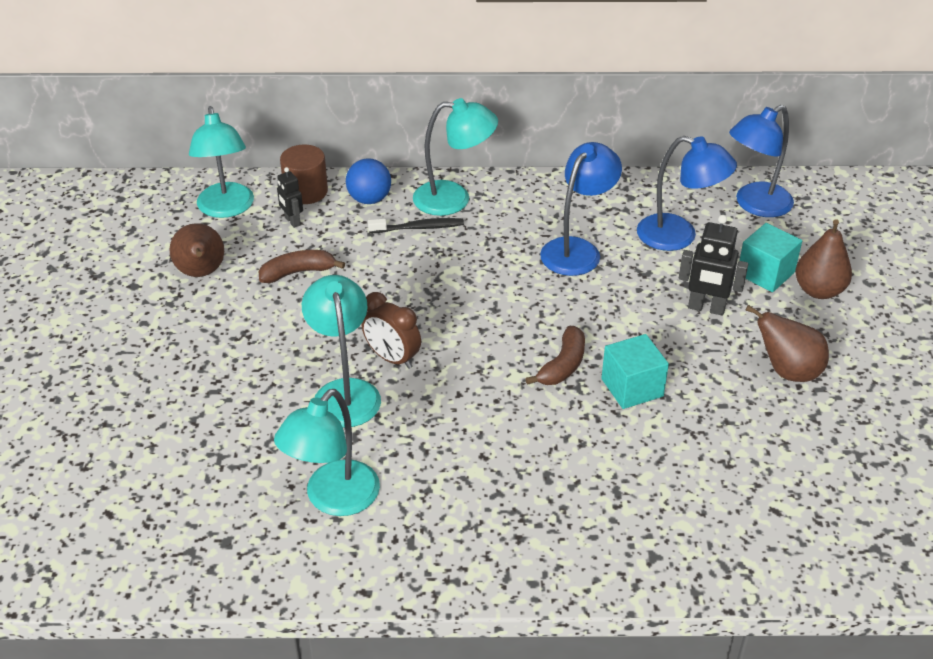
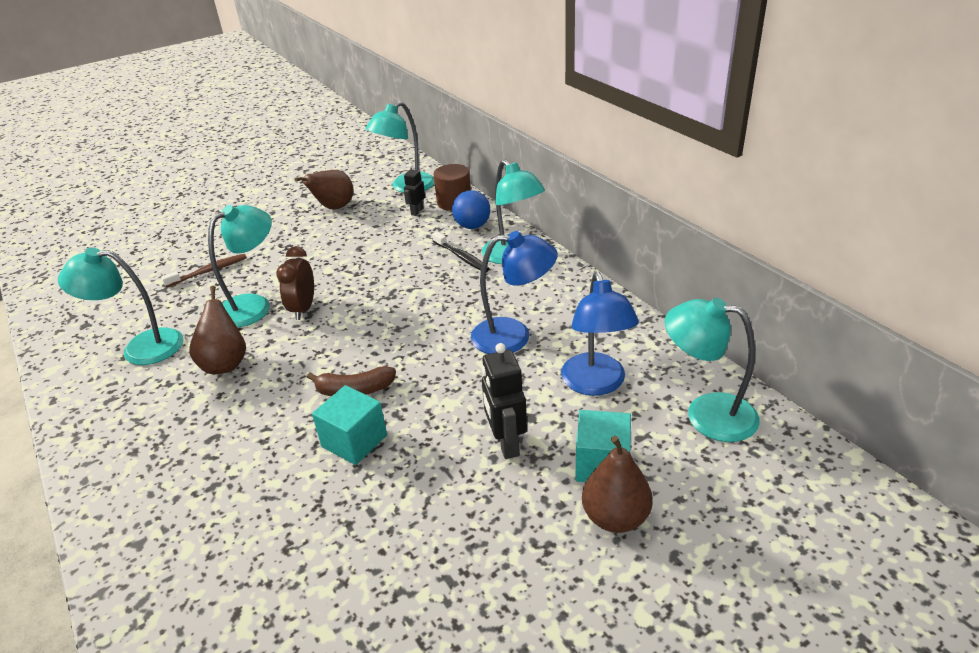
camera: 60 degrees right, 5 degrees down
brown banana [259,250,345,283] -> none
blue lamp [729,105,794,217] -> turquoise lamp [665,298,760,442]
brown pear [745,305,829,382] -> brown pear moved to [189,286,246,374]
none -> brown toothbrush [161,254,247,288]

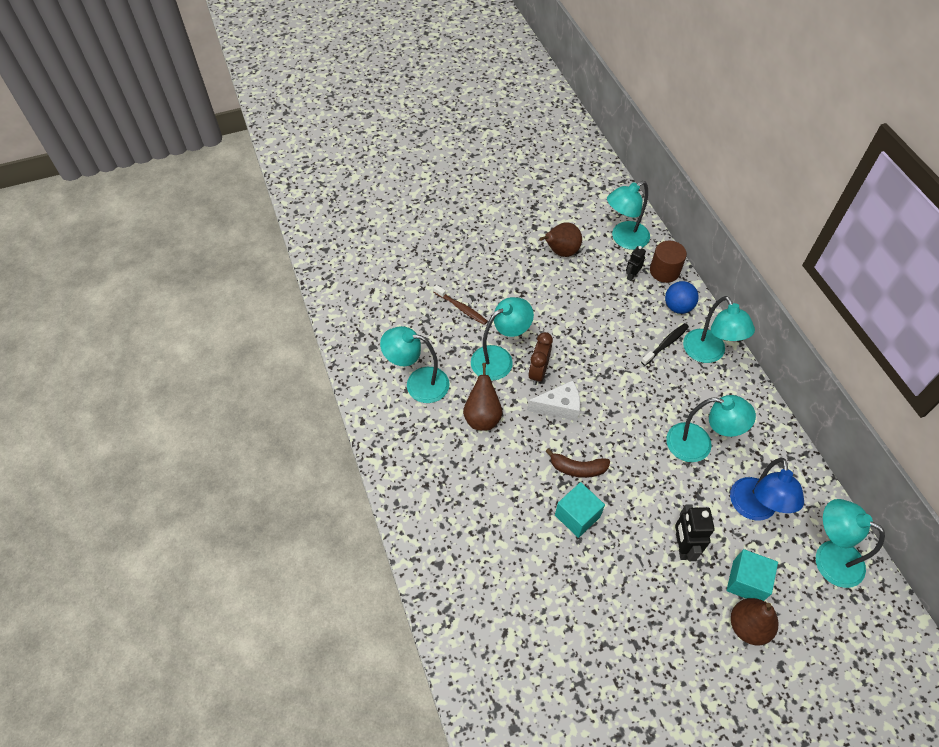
camera: 10 degrees right, 20 degrees up
brown toothbrush [161,254,247,288] -> brown toothbrush turned 60 degrees clockwise [433,285,488,325]
black toothbrush [432,231,490,272] -> black toothbrush turned 105 degrees counterclockwise [641,323,689,365]
blue lamp [471,231,558,354] -> turquoise lamp [666,395,756,462]
none -> white cheese [527,380,580,421]

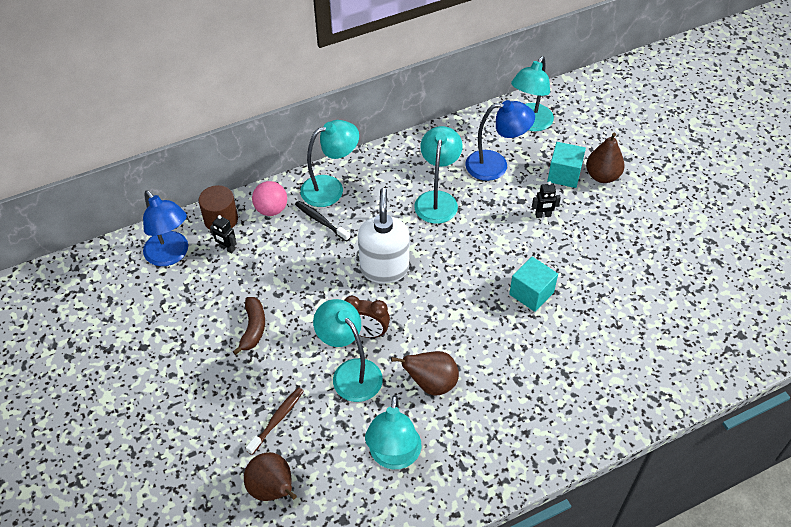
camera: 95 degrees left, 5 degrees down
white cheese [527,380,580,421] -> none
brown pear [540,223,582,257] -> brown pear moved to [244,452,297,501]
brown banana [545,448,610,478] -> brown banana moved to [233,297,265,355]
turquoise lamp [607,181,650,250] -> blue lamp [143,190,188,266]
blue ball [665,281,699,314] -> pink ball [252,181,287,216]
black robot [675,504,715,561] -> black robot [532,181,561,218], size x0.61
none -> white soap dispenser [358,188,409,283]

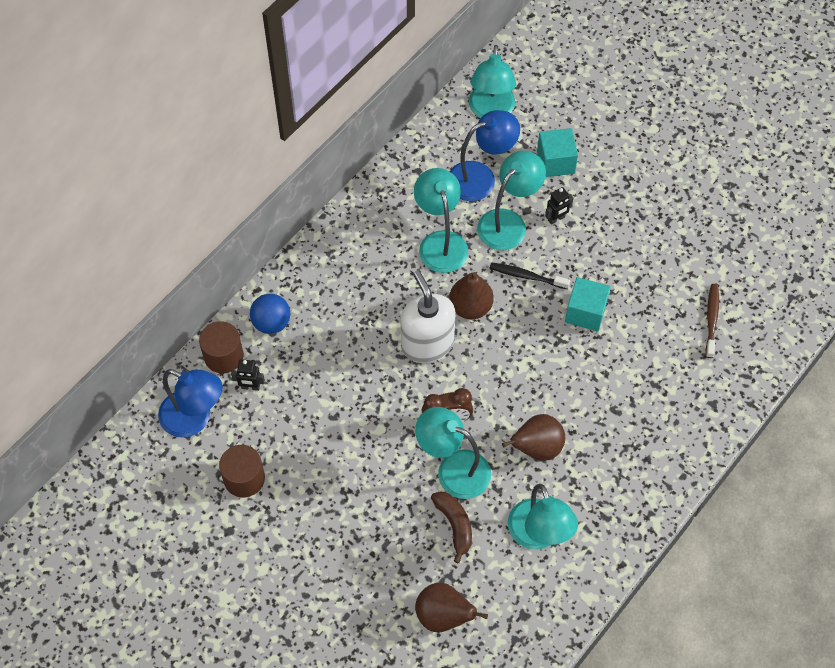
camera: 25 degrees left, 10 degrees up
brown banana [233,297,265,355] -> brown banana moved to [431,491,472,563]
brown toothbrush [246,387,304,455] -> brown toothbrush moved to [705,284,719,358]
pink ball [252,181,287,216] -> blue ball [250,294,290,334]
black toothbrush [295,201,350,242] -> black toothbrush moved to [489,262,570,289]
turquoise lamp [300,120,359,207] -> turquoise lamp moved to [477,151,546,250]
brown pear [586,133,625,183] -> brown pear moved to [449,272,494,319]
none -> brown cylinder [219,445,265,497]

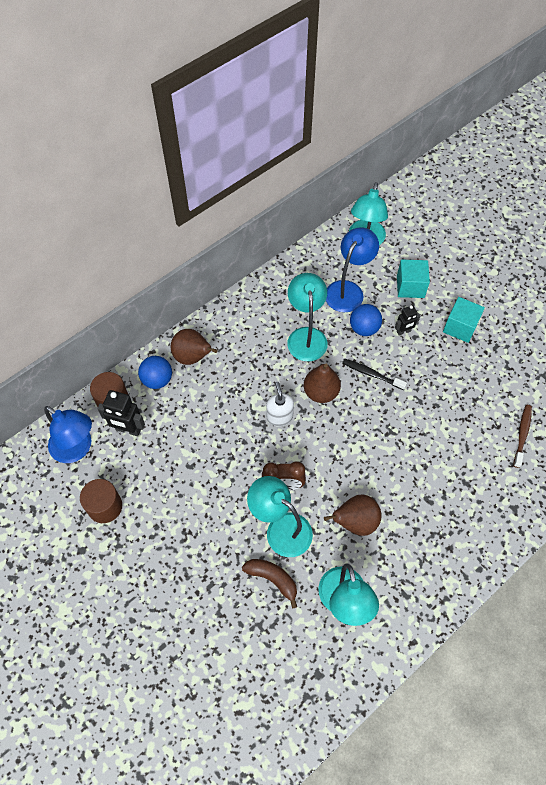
camera: 10 degrees right, 0 degrees up
black robot [231,359,265,391] -> black robot [97,390,145,436], size x1.64
white soap dispenser [401,270,455,363] -> white soap dispenser [266,382,294,427], size x0.59
brown pear [415,582,488,632] -> brown pear moved to [171,329,218,365]
brown banana [431,491,472,563] -> brown banana turned 45 degrees counterclockwise [242,559,297,608]
blue lamp [450,110,520,201] -> blue lamp turned 45 degrees counterclockwise [326,227,379,312]
turquoise lamp [477,151,546,250] -> blue ball [350,304,382,336]
turquoise cube [565,277,611,331] -> turquoise cube moved to [443,297,485,343]

